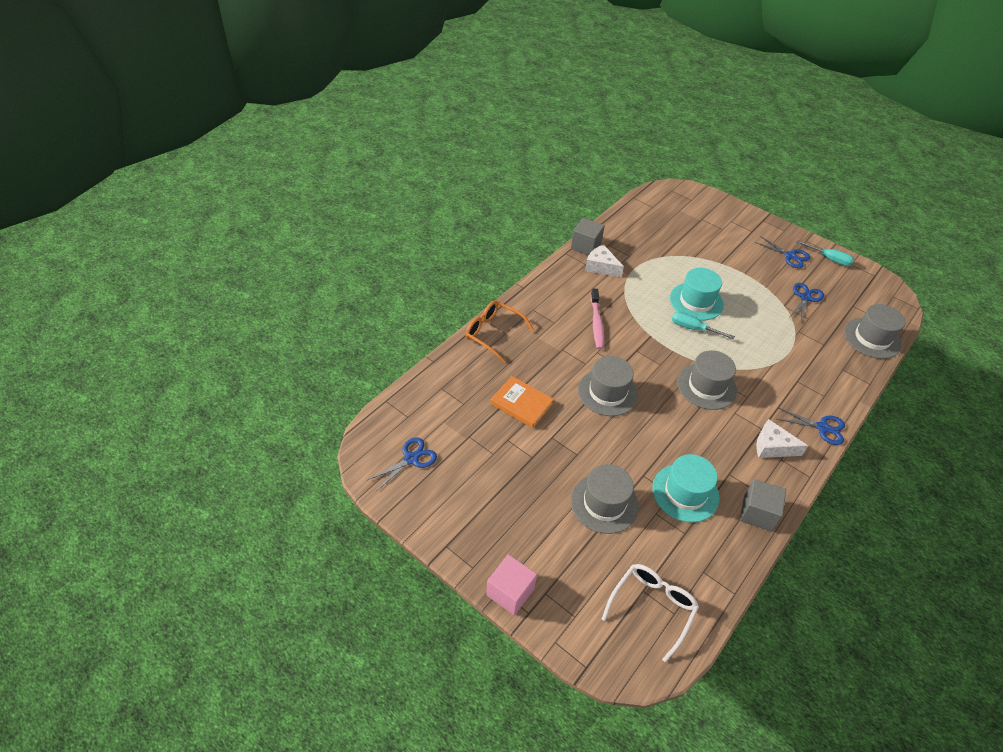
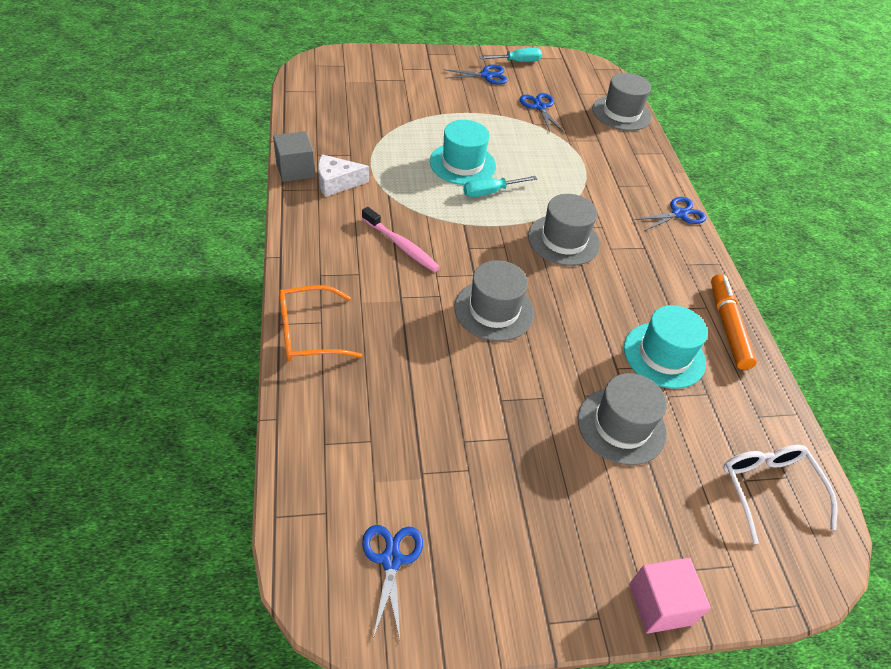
camera: 50 degrees left, 0 degrees up
orange book [491,376,554,428] -> none
grey cube [740,479,786,531] -> orange marker [711,274,757,370]
white cheese [756,419,808,458] -> none

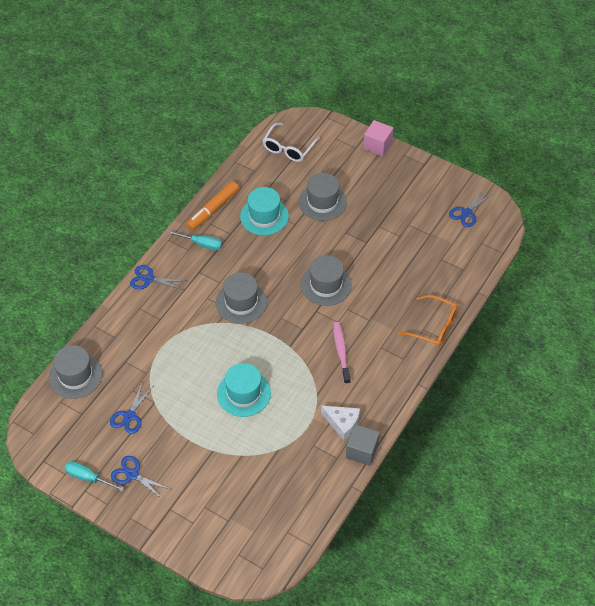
camera: 135 degrees left, 5 degrees up
turquoise screwdriver [463,176,537,197] -> turquoise screwdriver moved to [168,231,222,250]

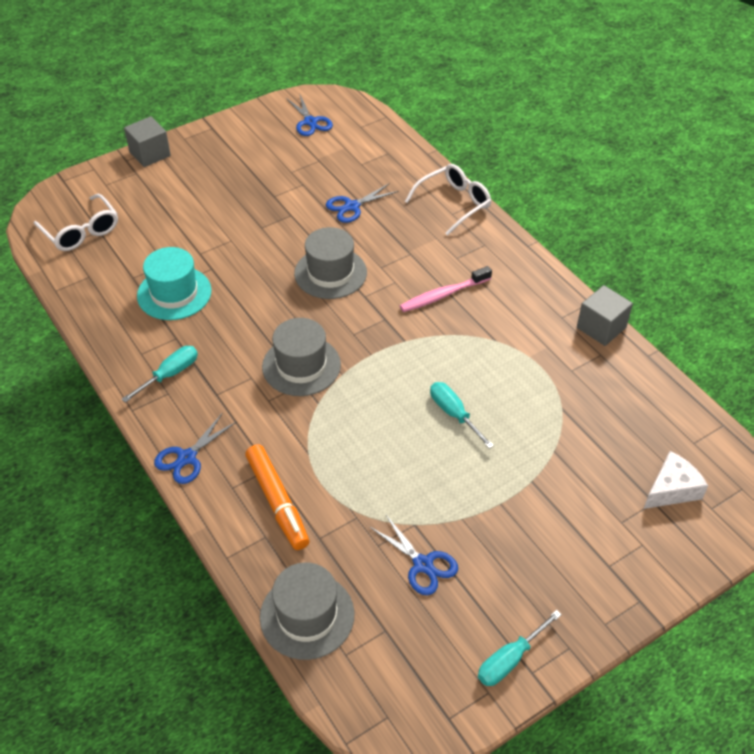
camera: 65 degrees left, 5 degrees down
blue scissors [111,456,169,499] -> blue scissors moved to [326,183,399,223]
orange marker [186,181,239,230] -> orange marker moved to [245,444,310,550]
turquoise hat [217,363,271,417] -> turquoise screwdriver [430,382,494,449]
grey hat [299,173,347,221] -> none
white cheese [321,405,360,441] -> white cheese moved to [644,451,708,509]
pink toothbrush [333,322,351,384] -> pink toothbrush turned 45 degrees counterclockwise [400,266,492,312]
pink cube [363,120,394,156] -> grey cube [124,116,171,167]
orange glasses [398,295,458,347] -> white glasses [405,164,491,236]

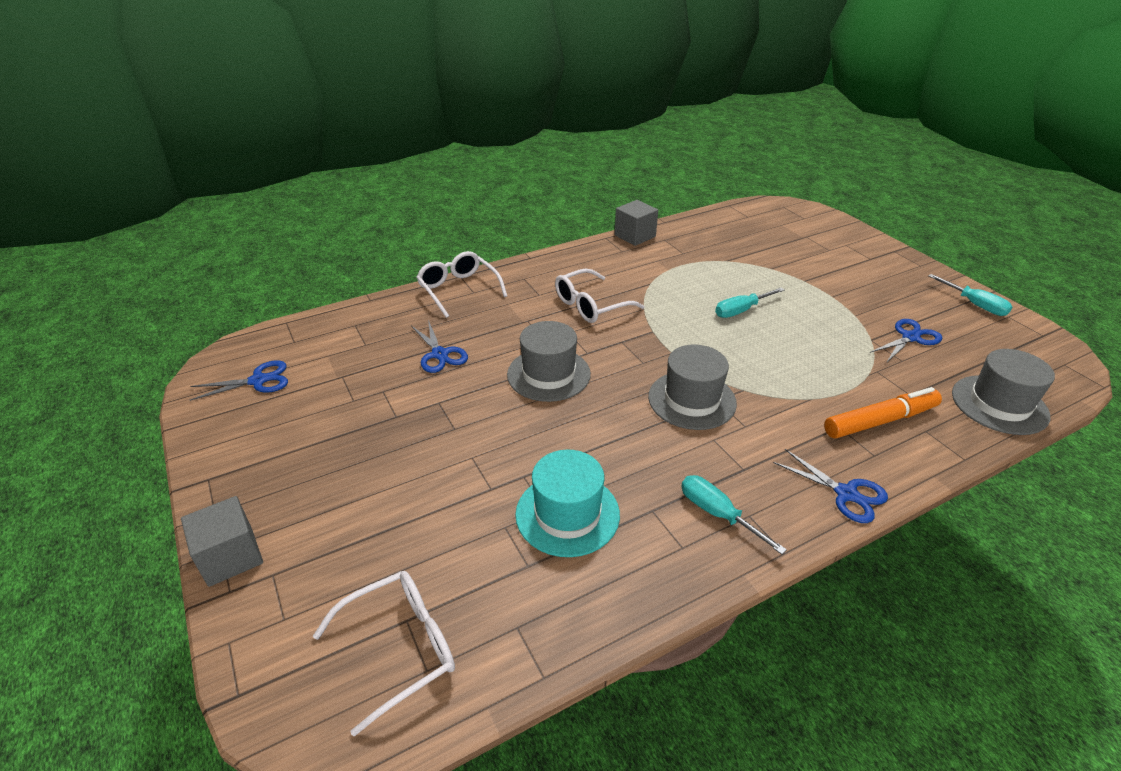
camera: 85 degrees left, 10 degrees down
pink toothbrush [400,266,492,312] -> white glasses [555,269,645,323]
white cheese [644,451,708,509] -> none

